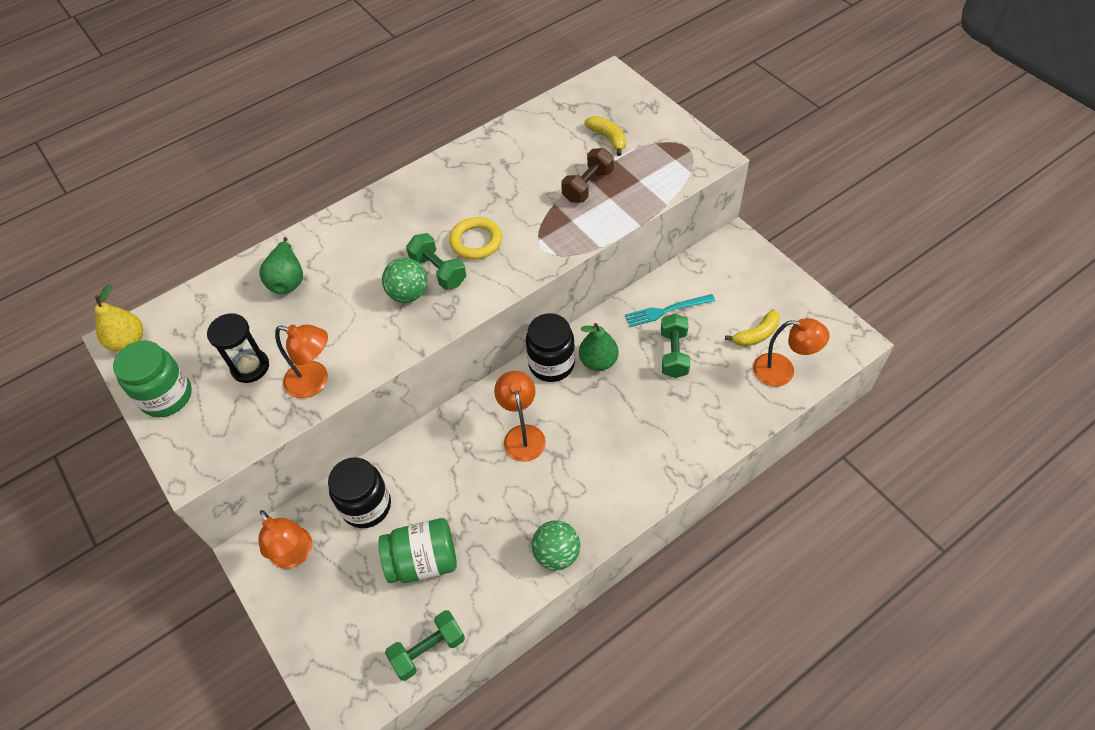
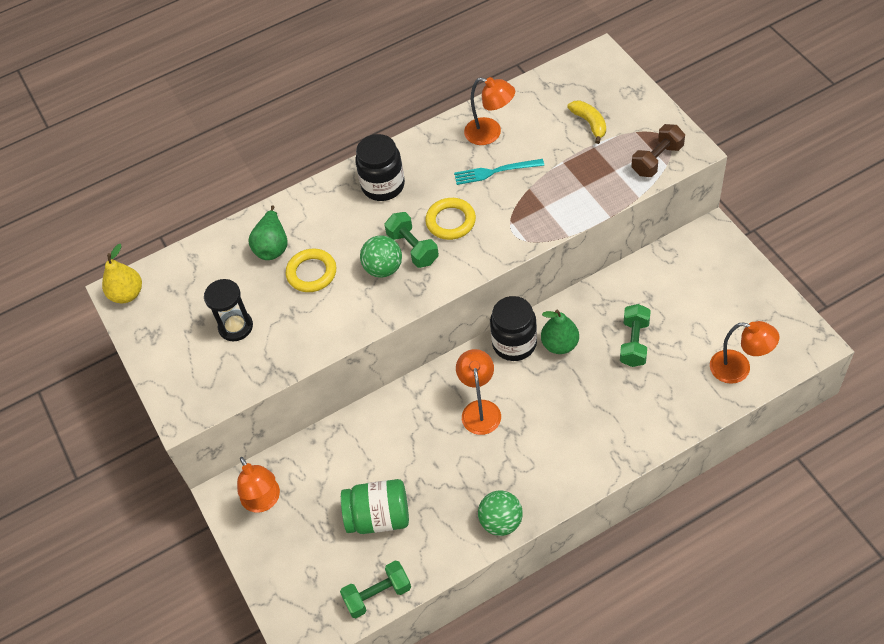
camera: 10 degrees right, 0 degrees up
green jar [113,340,192,418] -> none
orange lamp [275,324,328,399] -> orange lamp moved to [464,77,515,145]
black jar [328,457,391,528] -> black jar moved to [355,134,405,201]
brown dumbbell [561,148,614,203] -> brown dumbbell moved to [631,124,685,177]
turquoise fork [625,294,715,327] -> turquoise fork moved to [454,159,544,185]
yellow banana [725,309,780,347] -> none
none -> yellow ring [286,249,336,292]

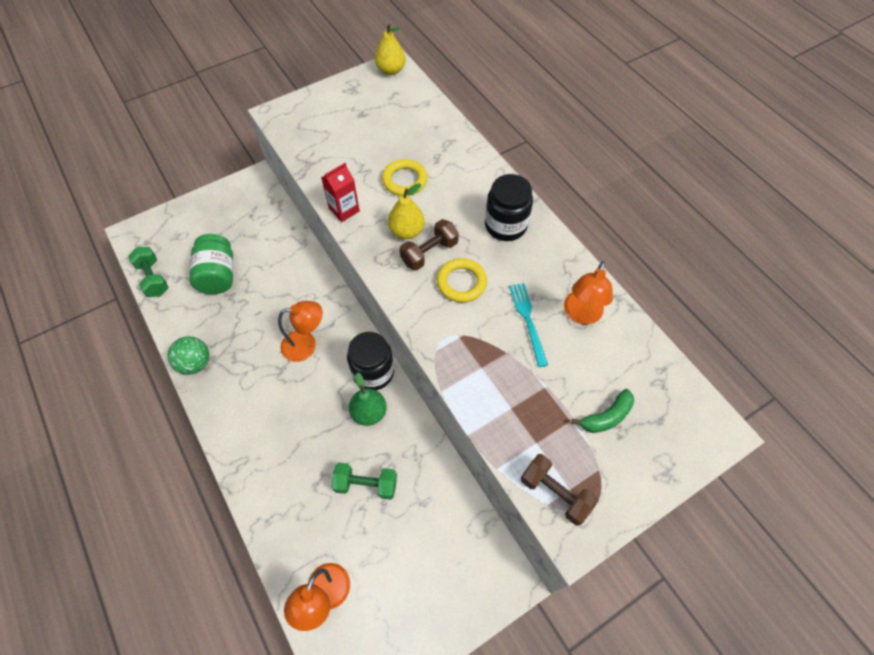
camera: 80 degrees right, 5 degrees up
black hourglass [204,279,253,341] -> none
orange lamp [237,457,280,513] -> none
green pear [248,205,288,260] -> none
green ball [360,235,402,278] -> yellow pear [388,183,425,239]
green dumbbell [385,212,439,268] -> brown dumbbell [400,219,459,271]
yellow banana [567,100,606,144] -> green banana [572,389,634,433]
none -> red carton [321,163,360,222]

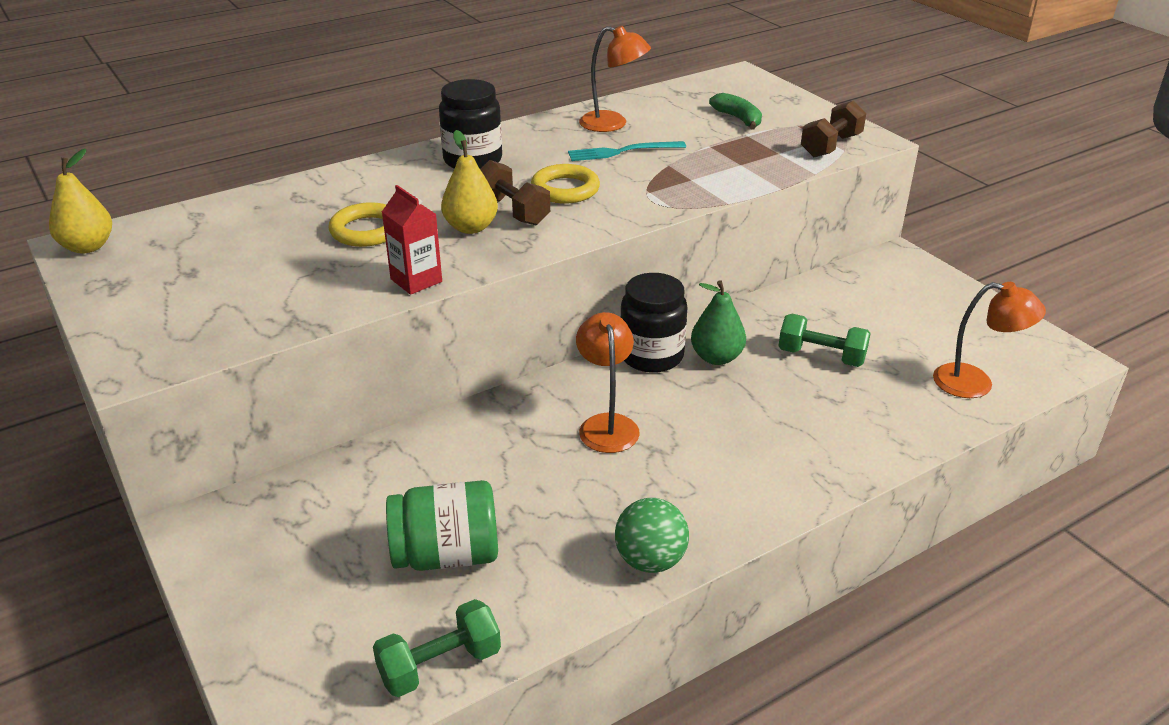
camera: 90 degrees left, 25 degrees down
green dumbbell [331,463,397,500] -> green dumbbell turned 75 degrees counterclockwise [779,314,871,367]

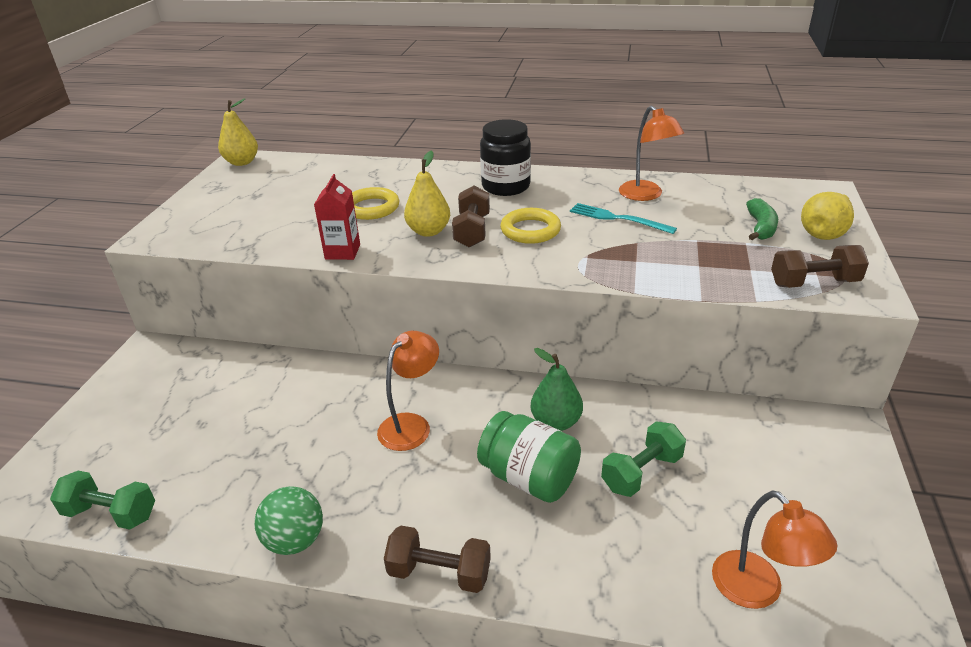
camera: 45 degrees right, 0 degrees up
green jar [386,480,498,571] -> green jar moved to [477,411,581,503]
black jar [621,273,688,373] -> none
green dumbbell [779,314,871,367] -> green dumbbell turned 75 degrees clockwise [601,421,686,497]
none -> brown dumbbell [384,526,491,593]
none -> yellow pear [801,192,854,240]

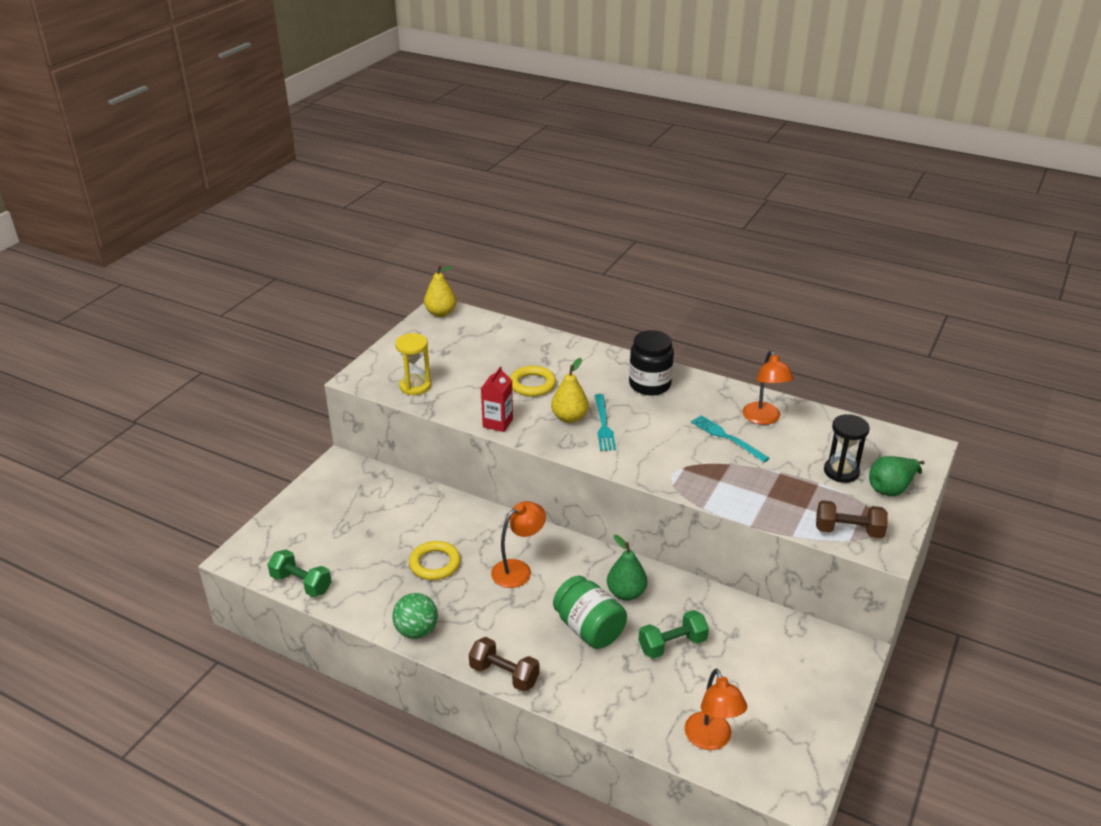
camera: 15 degrees right, 0 degrees up
brown dumbbell [452,186,490,248] -> turquoise fork [595,394,616,451]
yellow ring [500,208,561,244] -> yellow ring moved to [409,541,461,580]
green banana [746,198,778,240] -> black hourglass [824,414,870,483]
yellow pear [801,192,854,240] -> green pear [869,456,925,496]
none -> yellow hourglass [395,333,431,395]

